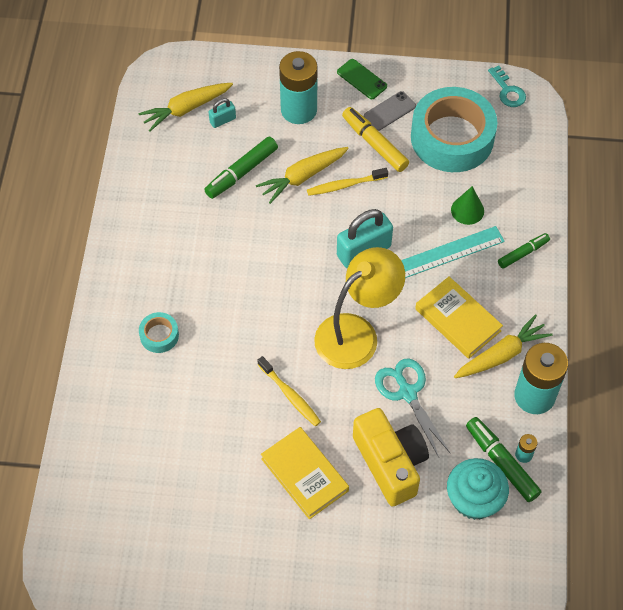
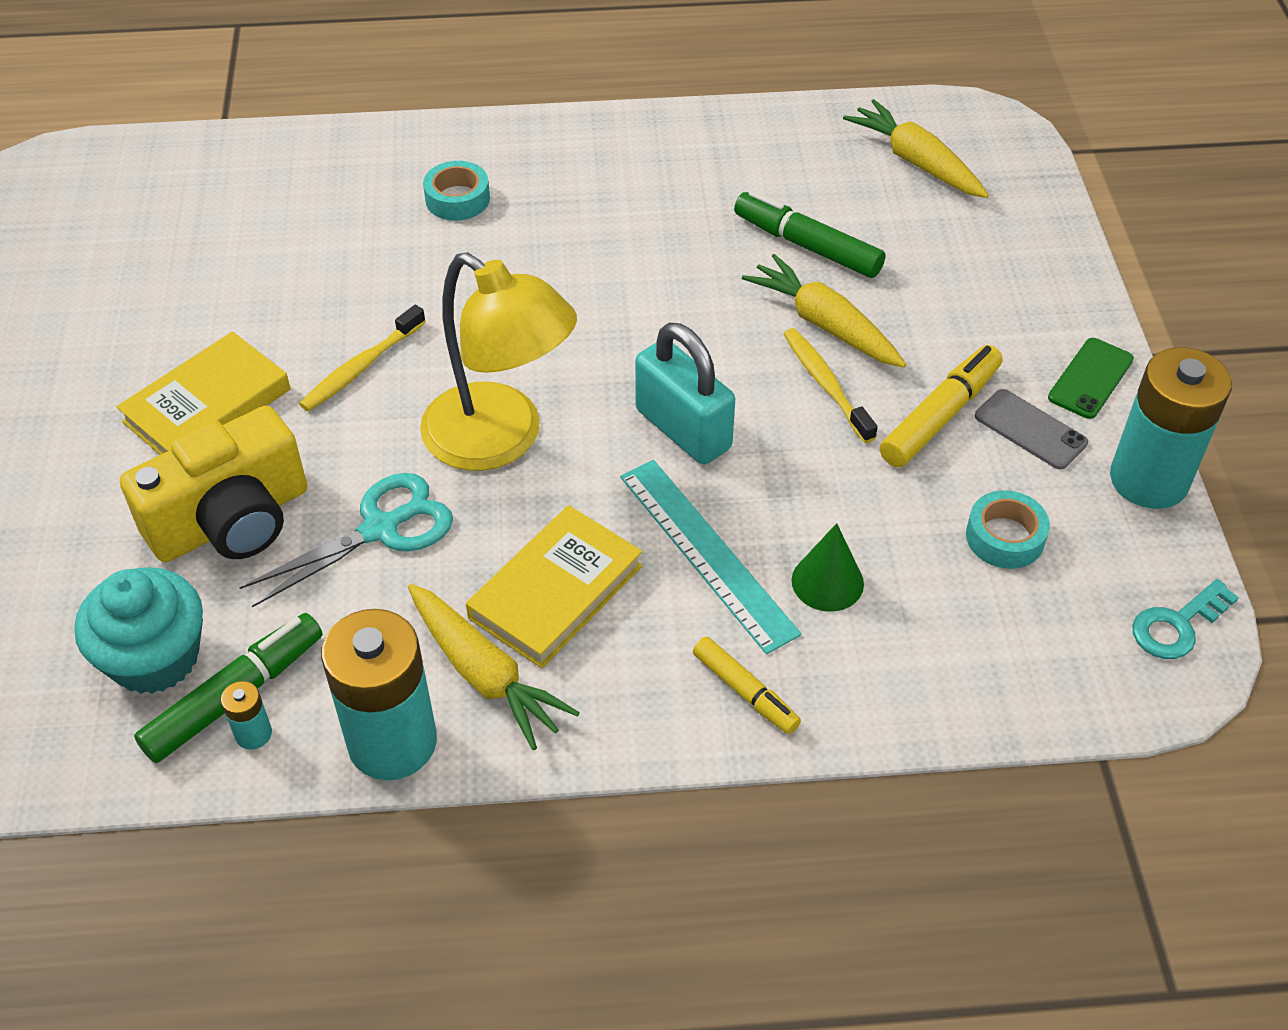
camera: 80 degrees right, 10 degrees down
turquoise padlock [209,98,236,128] -> none
turquoise battery [279,51,318,124] -> turquoise battery moved to [1110,347,1232,509]
turquoise tape [411,87,497,172] -> turquoise tape [966,490,1050,569], size x0.43
green marker [498,233,550,269] -> yellow marker [693,636,801,734]

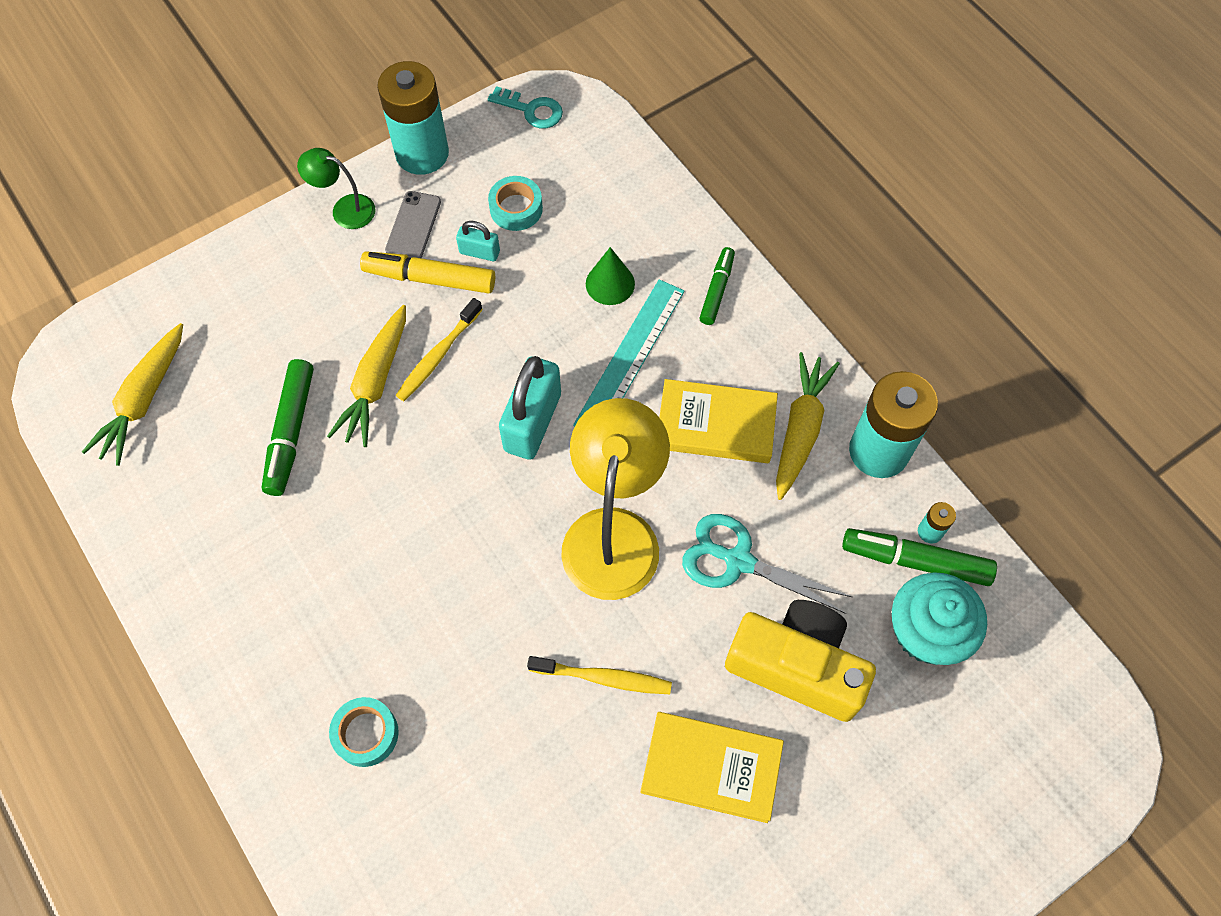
camera: 120 degrees left, 15 degrees up
yellow marker [693,636,801,734] -> green marker [699,247,735,325]
green phone [1048,338,1134,419] -> green lamp [297,148,375,229]
none -> turquoise padlock [456,221,500,261]

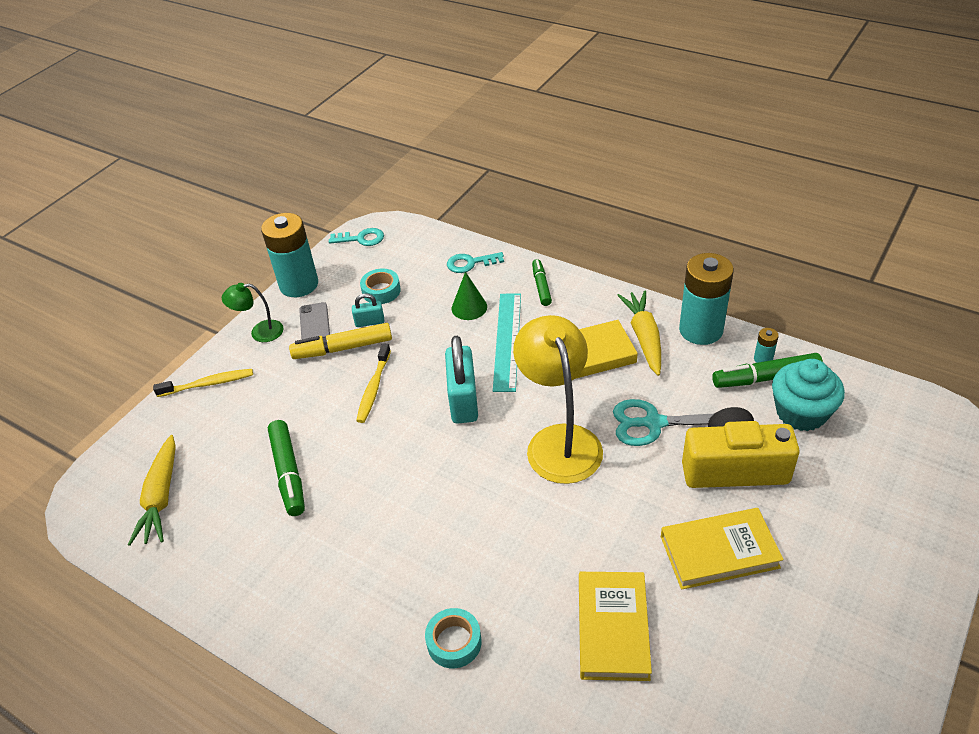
camera: 20 degrees left, 20 degrees down
yellow carrot [327,305,406,447] -> none
yellow toothbrush [527,656,672,694] -> yellow toothbrush moved to [153,369,253,397]
none -> turquoise key [447,252,504,273]
none -> yellow book [579,572,652,681]

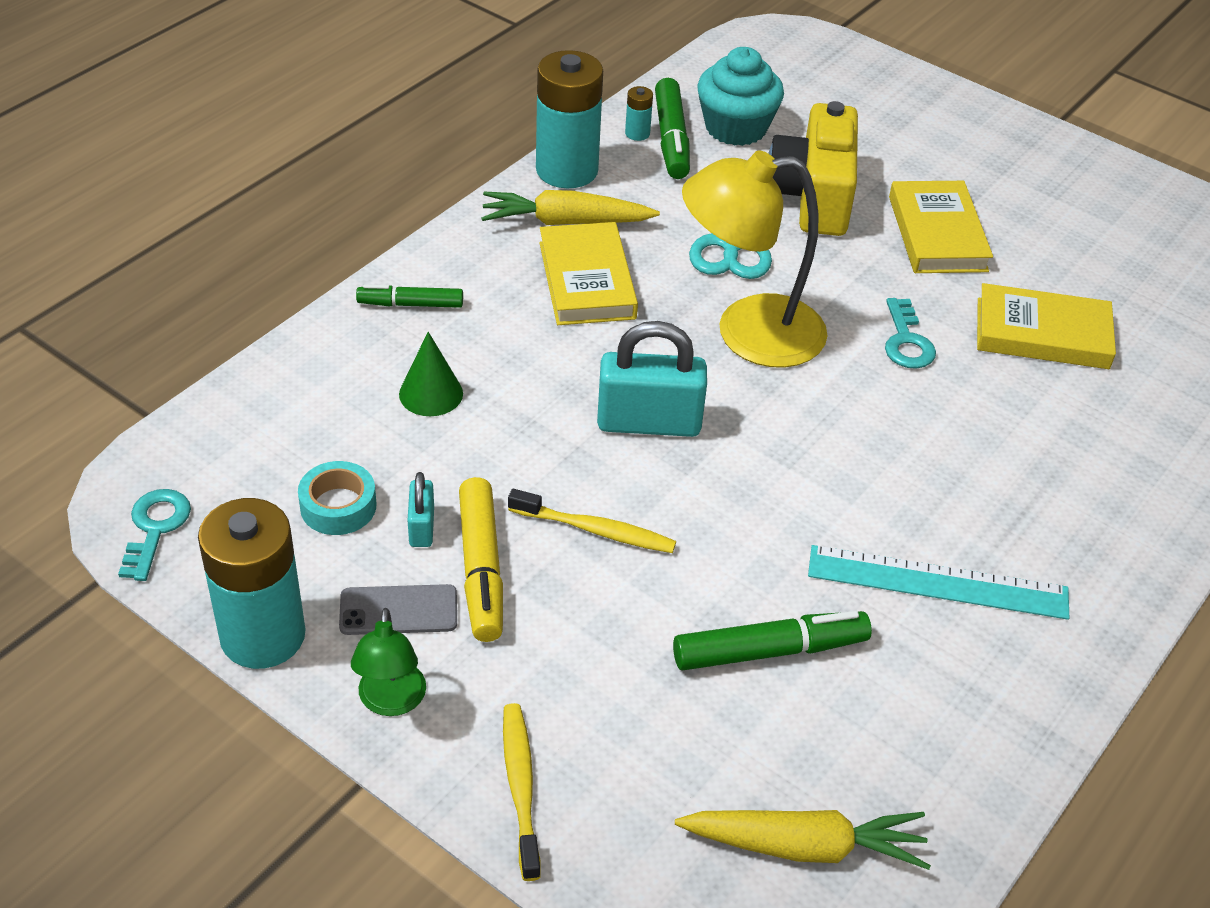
camera: 90 degrees left, 0 degrees up
turquoise tape [425,608,482,668] -> none
turquoise key [447,252,504,273] -> turquoise key moved to [885,298,936,369]
turquoise ruler [493,293,521,392] -> turquoise ruler moved to [808,545,1069,620]

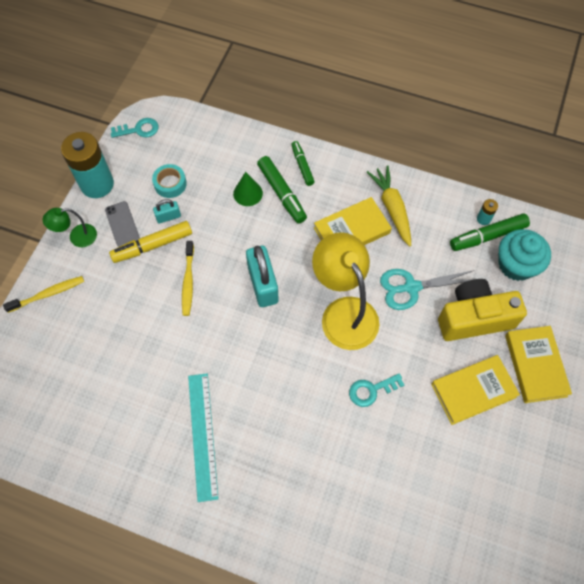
camera: 75 degrees right, 20 degrees up
turquoise battery [536,50,603,188] -> none
green marker [673,611,872,671] -> green marker moved to [257,156,307,224]
yellow carrot [675,810,931,870] -> none
yellow book [977,283,1116,369] -> yellow book moved to [505,326,572,403]

